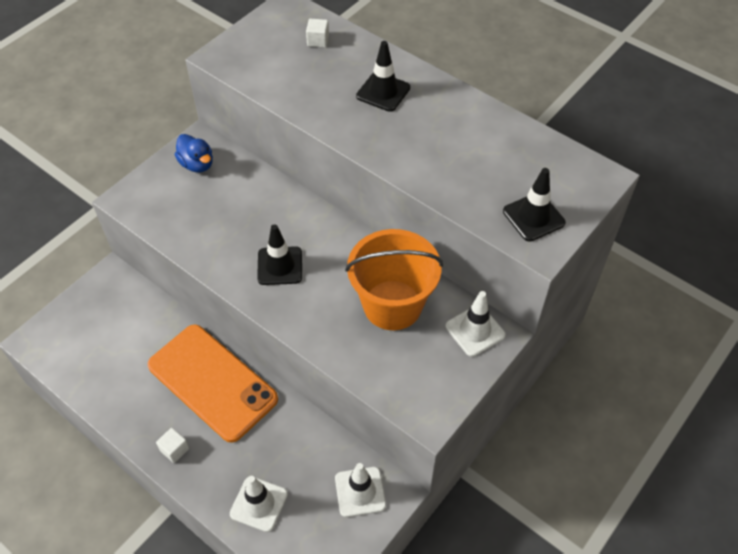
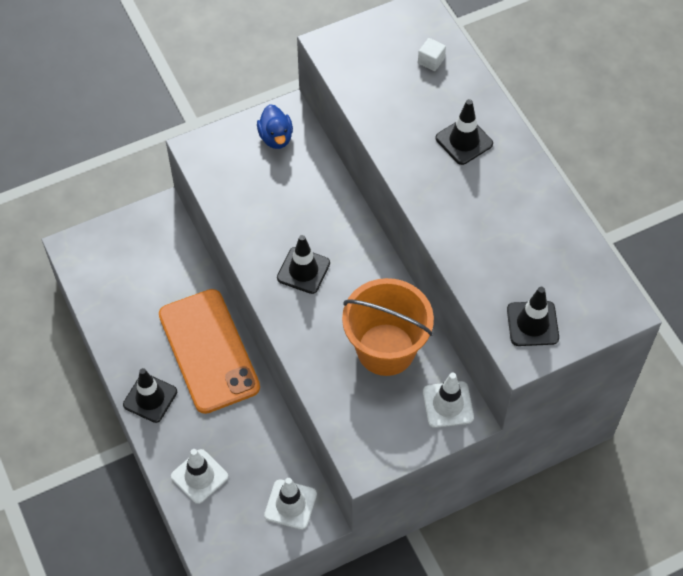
camera: 25 degrees right, 5 degrees up
white cube [156,428,189,463] -> black traffic cone [123,368,177,423]

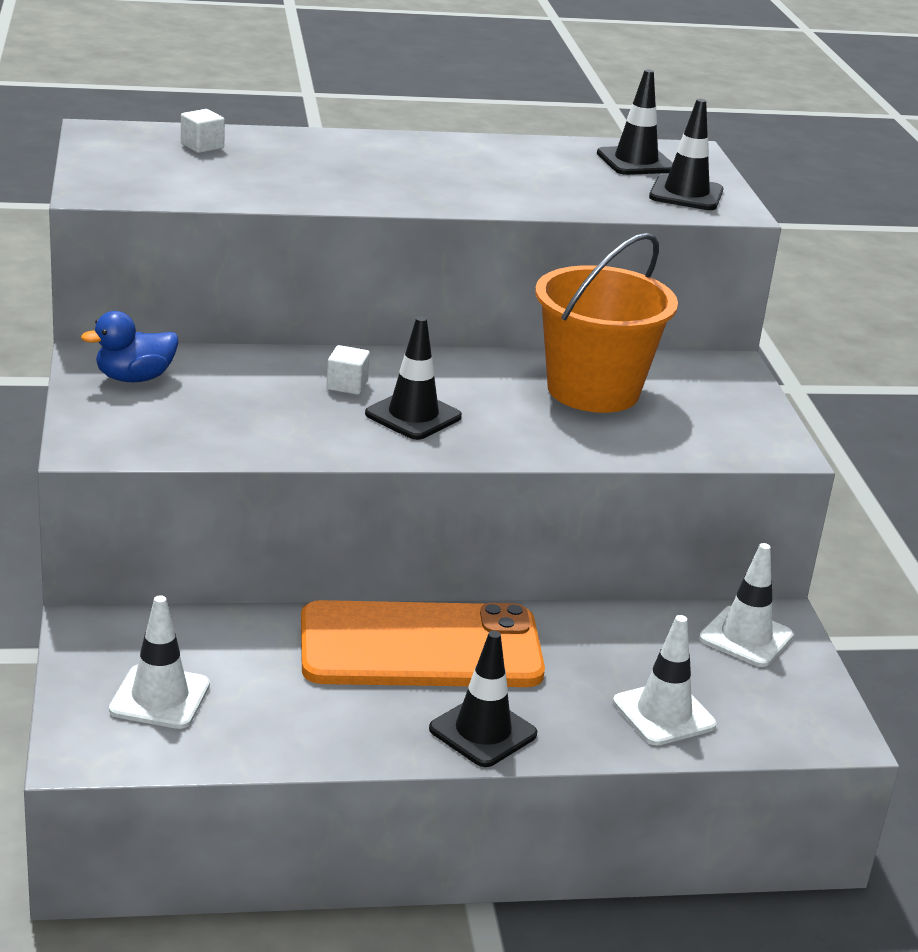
camera: 75 degrees left, 30 degrees down
blue duck [257,104,293,149] -> blue duck turned 150 degrees clockwise [81,311,178,382]
white traffic cone [423,373,474,428] -> white traffic cone moved to [109,595,210,729]
black traffic cone [436,99,493,165] -> black traffic cone moved to [597,69,673,175]
none -> white cube [326,345,370,395]

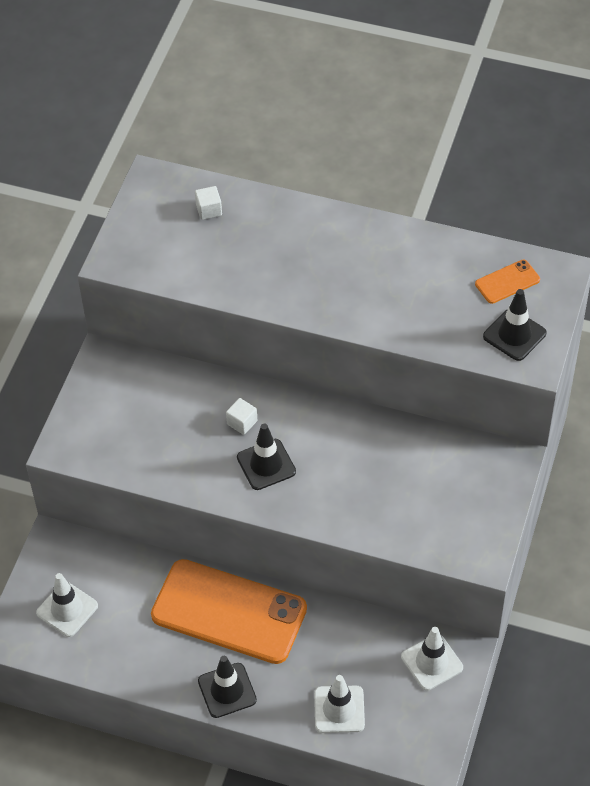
camera: 30 degrees right, 25 degrees up
blue duck [81,311,178,382] -> none
orange bucket [535,233,678,413] -> none
black traffic cone [597,69,673,175] -> orange phone [475,260,540,304]

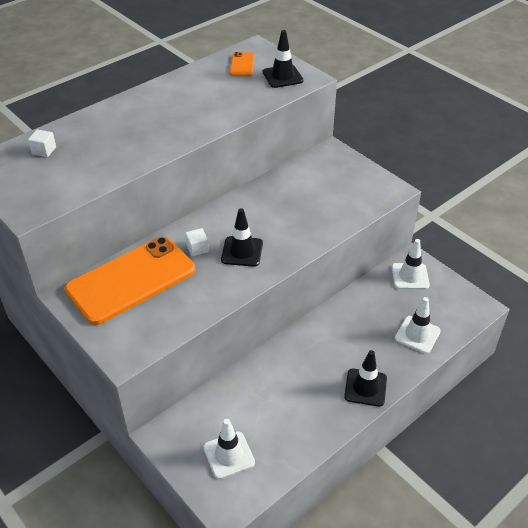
camera: 60 degrees left, 10 degrees down
orange phone [151,559,307,664] -> orange phone moved to [65,237,195,325]

